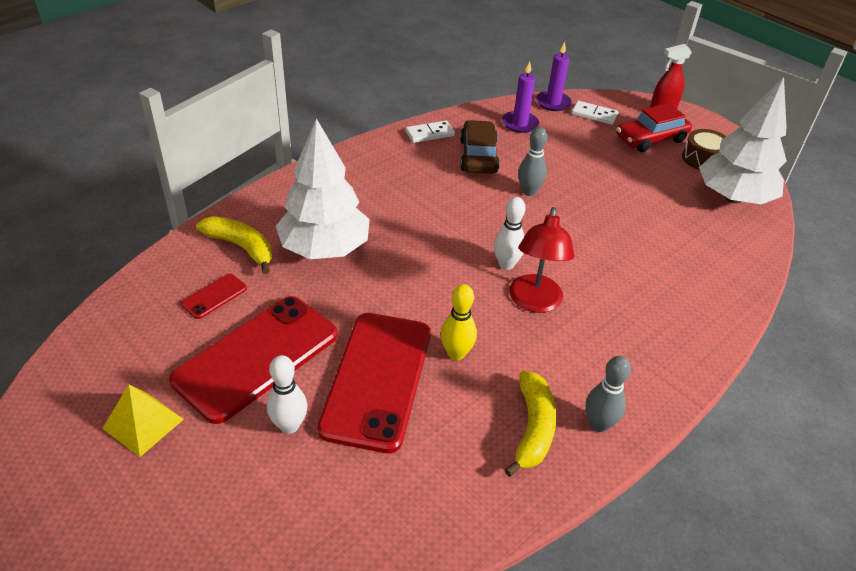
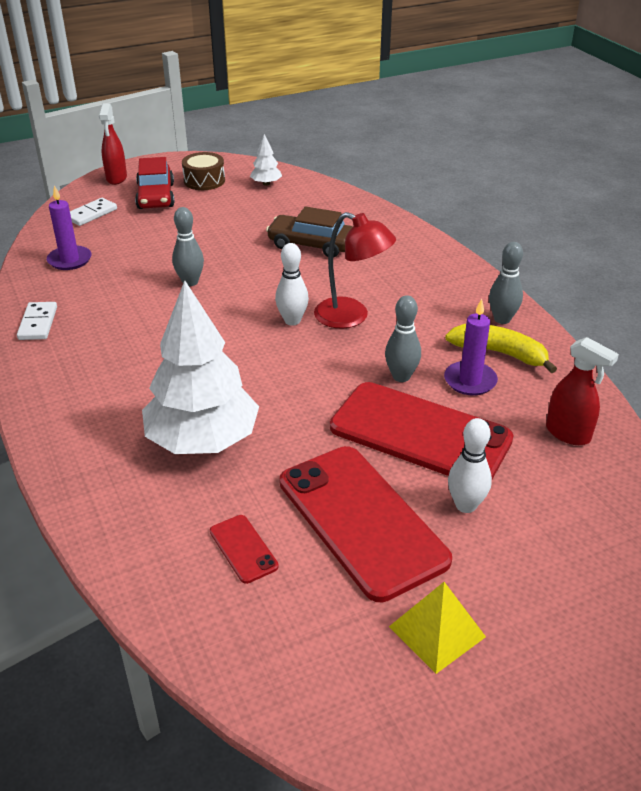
camera: 70 degrees left, 5 degrees down
yellow banana [196,216,272,274] -> none
yellow bowling pin [441,284,477,360] -> grey bowling pin [385,295,421,382]
brown car [460,120,500,174] -> brown car moved to [266,206,353,258]
purple candle [536,42,572,111] -> purple candle moved to [444,299,498,396]
white tree [699,77,787,204] -> white tree [250,134,282,186], size x0.42
none -> red spray bottle [546,337,619,445]

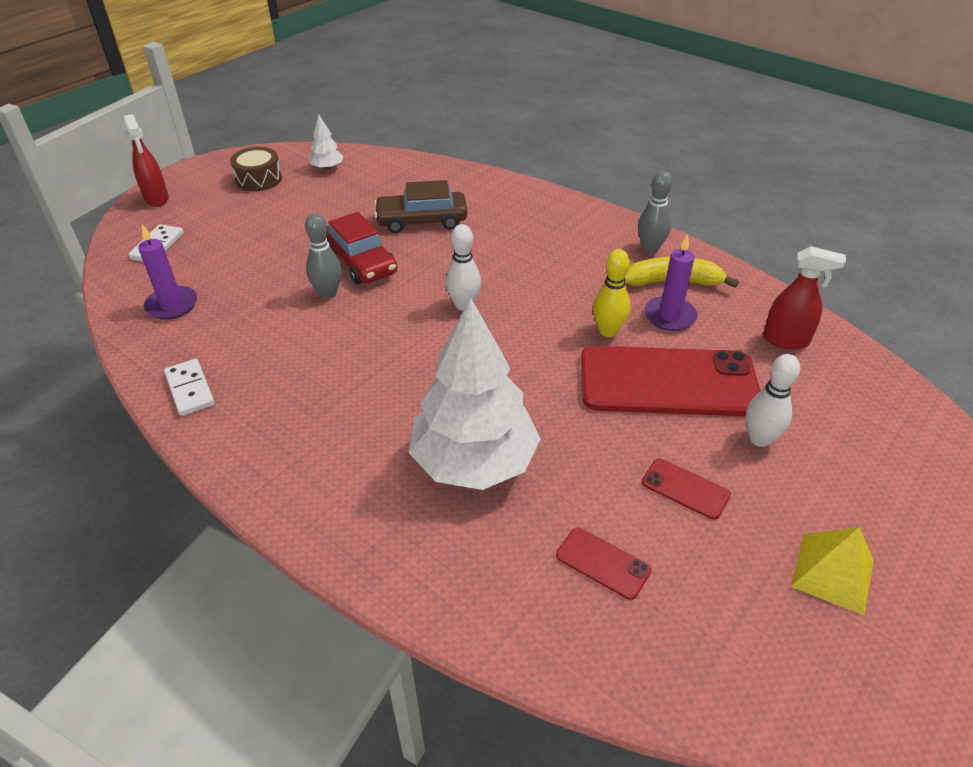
camera: 25 degrees left, 5 degrees up
red car [135,157,175,209] -> red car moved to [326,212,397,284]
red phone [279,446,452,602] -> red phone [642,458,731,520], size x0.42
red lamp [314,212,396,329] -> none
grey bowling pin [385,295,421,382] -> yellow bowling pin [593,249,631,337]

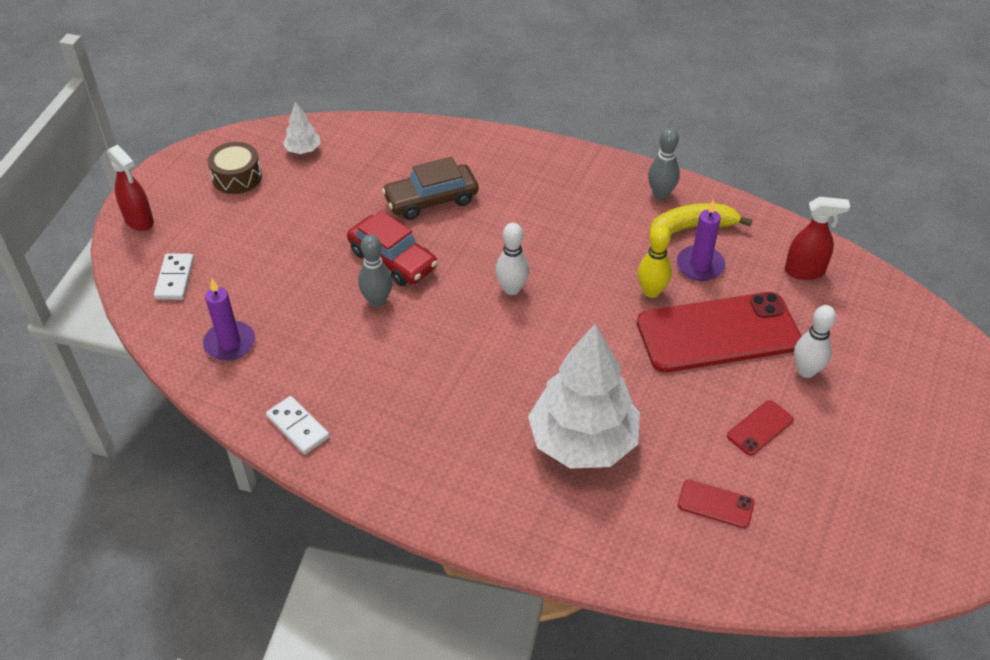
camera: 15 degrees left, 5 degrees up
red phone [642,458,731,520] -> red phone turned 60 degrees counterclockwise [727,400,794,456]
yellow pyramid [791,527,874,615] -> none

